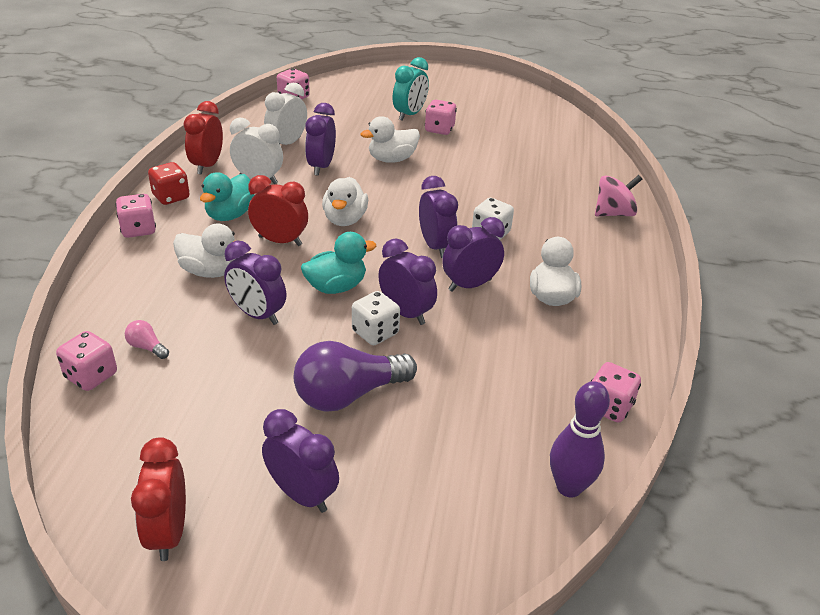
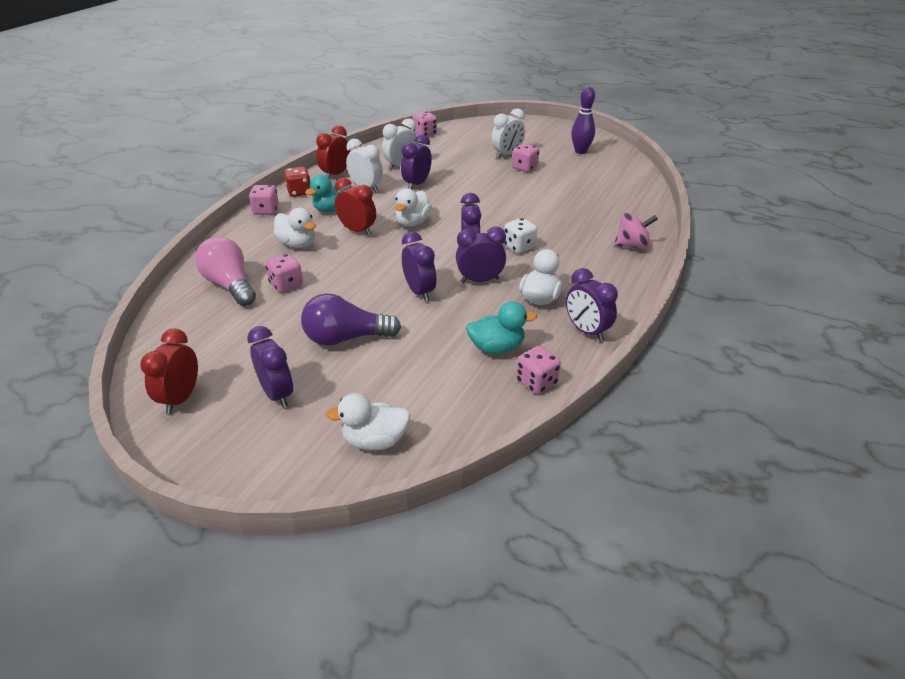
camera: 20 degrees right, 0 degrees up
pink dice [56,331,117,391] -> pink dice moved to [265,253,303,293]
pink light bulb [125,320,169,359] -> pink light bulb [195,237,256,306], size x2.34
purple clock [224,241,286,325] -> purple clock moved to [566,268,618,341]
turquoise duck [301,232,376,294] -> turquoise duck moved to [466,301,537,354]
white dice [352,291,400,345] -> none
white duck [360,116,420,163] -> white duck moved to [325,393,411,450]
turquoise clock [393,57,429,120] -> white clock [491,108,525,158]
purple bowling pin [550,381,610,497] -> purple bowling pin moved to [571,87,595,154]

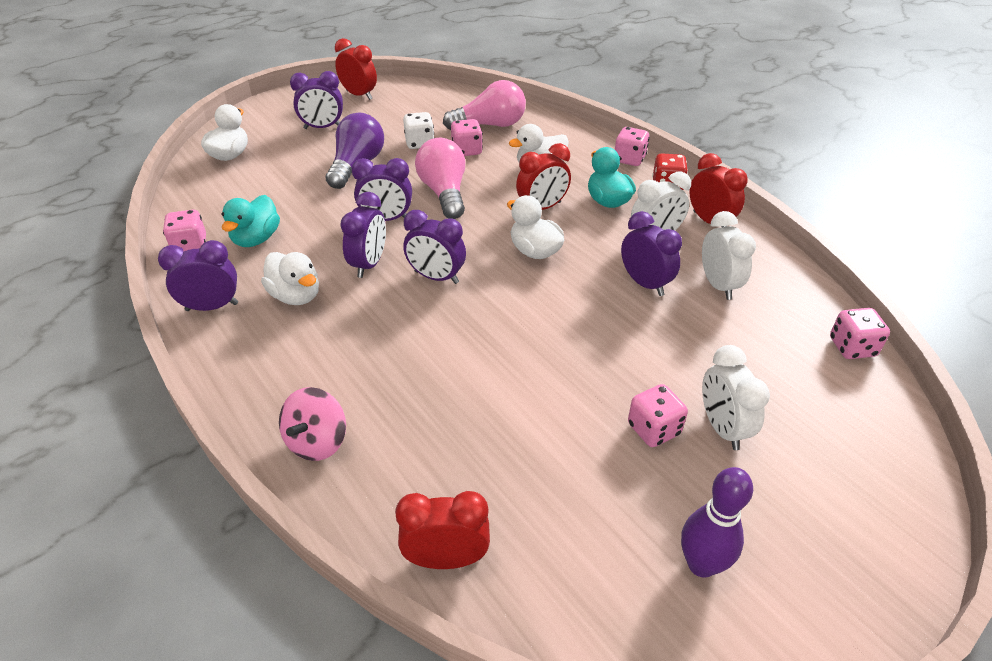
camera: 115 degrees right, 5 degrees up
white dice [504,218,537,253] -> white dice moved to [403,112,434,149]
none -> red clock [395,491,490,569]
none -> pink light bulb [415,138,465,219]

